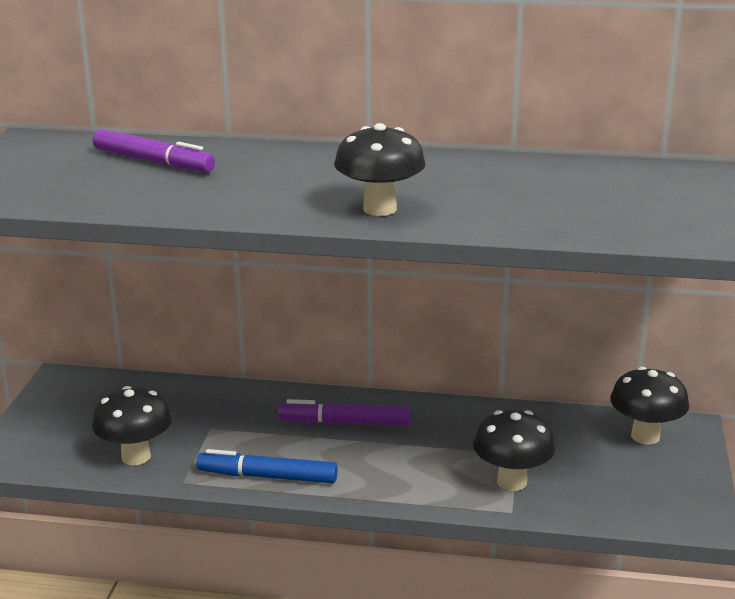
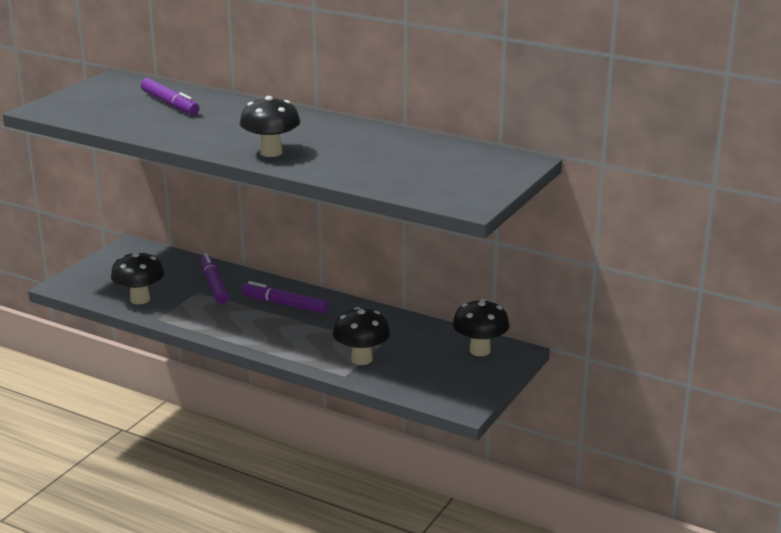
camera: 20 degrees right, 0 degrees up
blue marker [197,449,338,483] -> none
none -> purple marker [200,253,229,304]

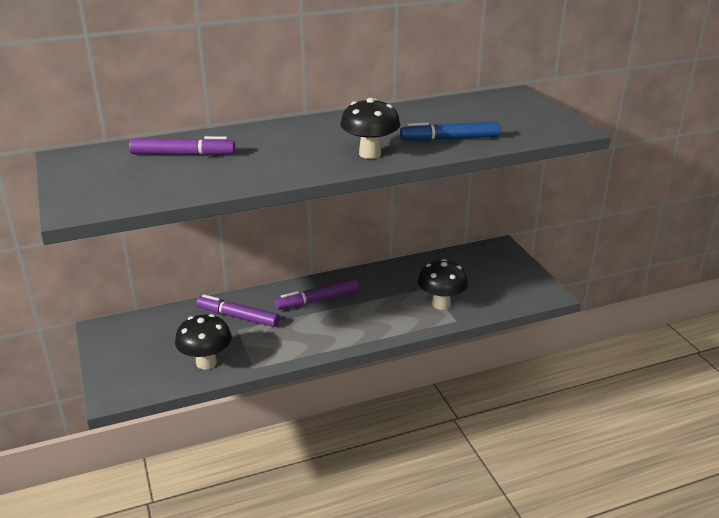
camera: 50 degrees left, 5 degrees up
black mushroom [453,299,510,356] -> none
none -> blue marker [400,122,500,141]

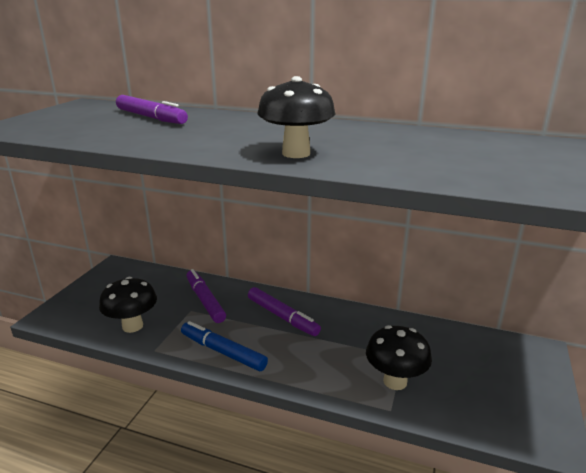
camera: 40 degrees right, 5 degrees down
purple marker [275,278,359,310] -> purple marker turned 150 degrees counterclockwise [248,287,321,336]
blue marker [400,122,500,141] -> blue marker moved to [181,321,268,371]

